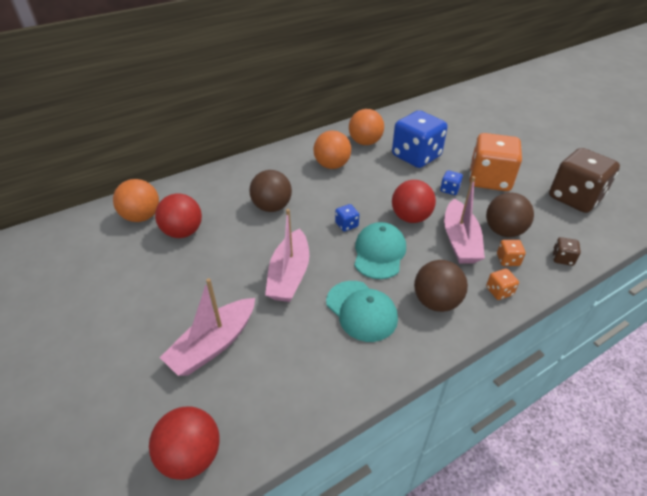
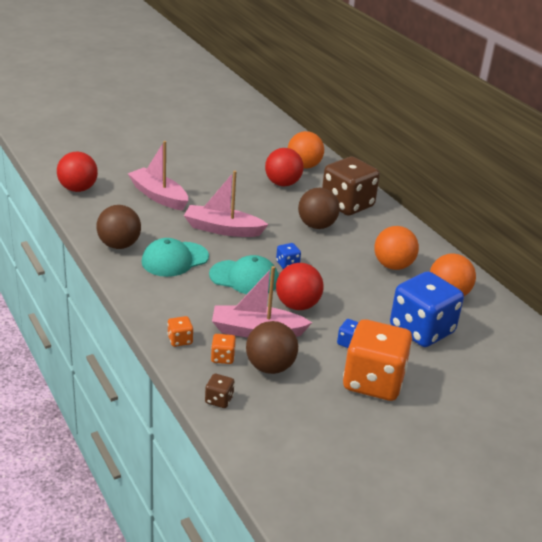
camera: 90 degrees right, 10 degrees down
brown ball [414,260,468,312] -> brown ball moved to [96,205,141,249]
brown dice [549,148,620,213] -> brown dice moved to [322,157,380,216]

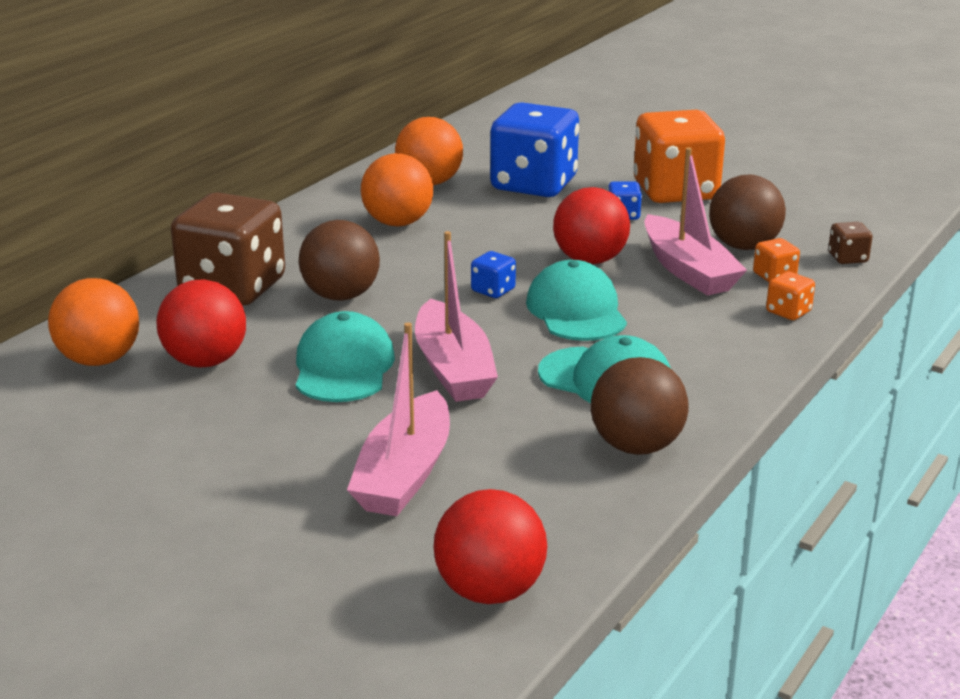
camera: 115 degrees left, 5 degrees down
none -> turquoise cap [296,311,395,402]

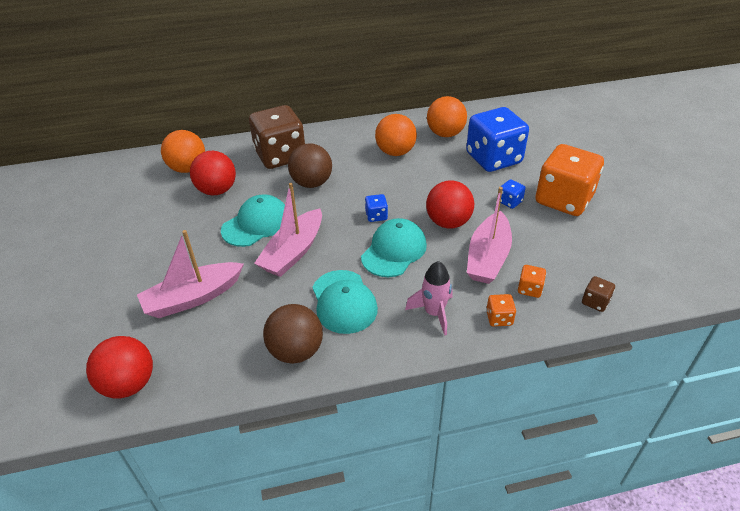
camera: 45 degrees right, 15 degrees up
brown ball [709,174,786,250] -> none
none -> pink rocket [405,261,452,336]

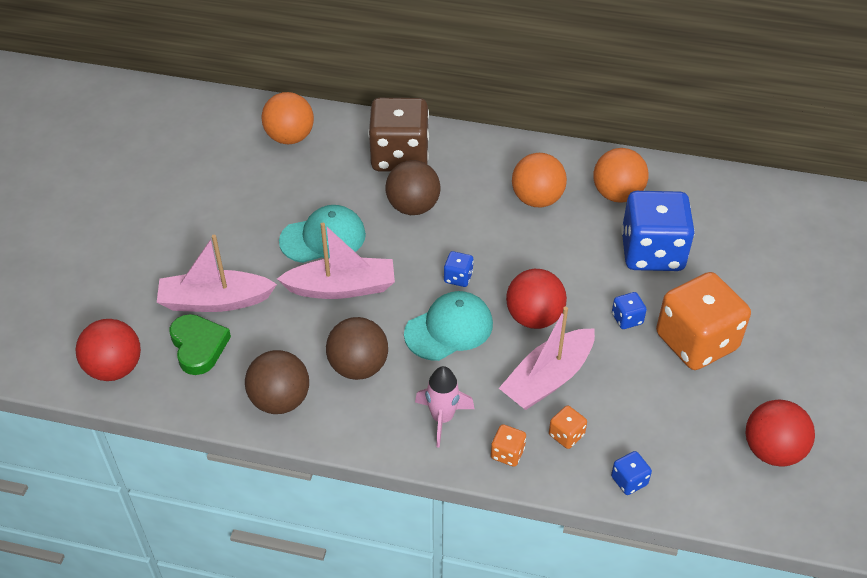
camera: 25 degrees right, 5 degrees up
red ball [190,151,236,195] -> red ball moved to [746,400,815,467]
pink boat [254,183,322,277] -> pink boat turned 150 degrees counterclockwise [277,223,395,299]
turquoise cap [312,270,378,334] -> brown ball [326,317,388,380]
brown dice [582,276,615,312] -> blue dice [611,451,652,495]
none -> green heart [170,314,231,375]

